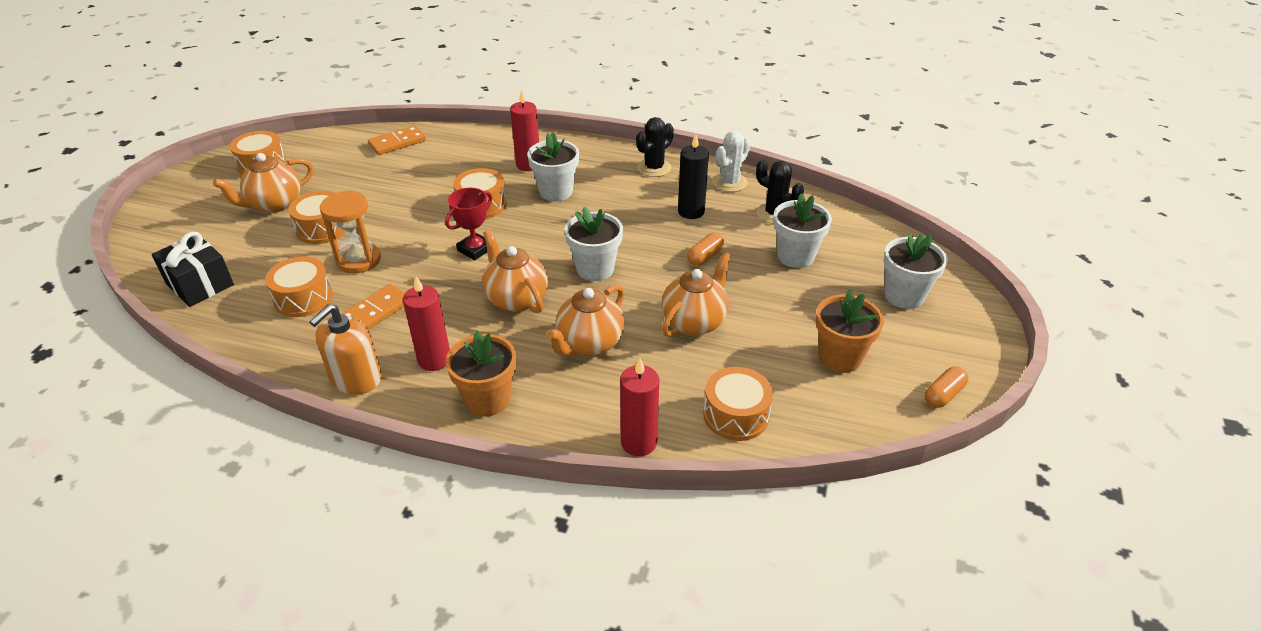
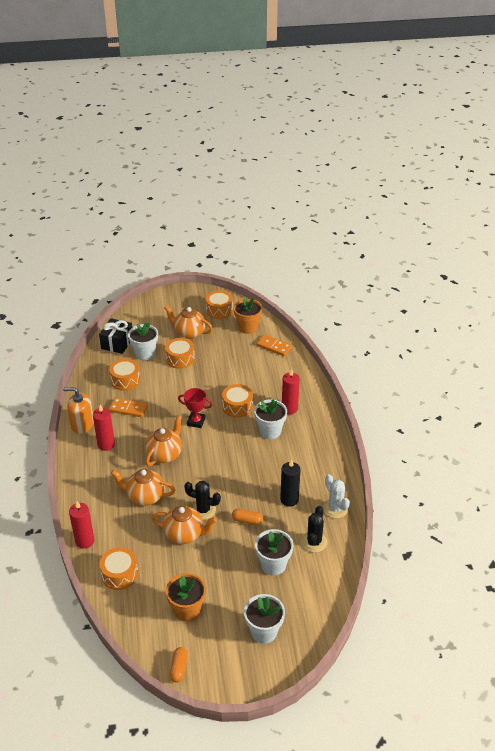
camera: 65 degrees right, 0 degrees up
orange hourglass [320,190,381,274] -> none
orange flower pot [446,330,516,417] -> orange flower pot moved to [233,297,263,334]
white flower pot [565,207,623,281] -> white flower pot moved to [128,322,158,360]
black cactus [636,117,674,177] -> black cactus moved to [184,481,221,520]
white cactus [713,131,750,192] -> white cactus turned 45 degrees clockwise [323,474,350,519]
orange capsule [925,366,968,408] -> orange capsule turned 75 degrees clockwise [169,647,188,682]

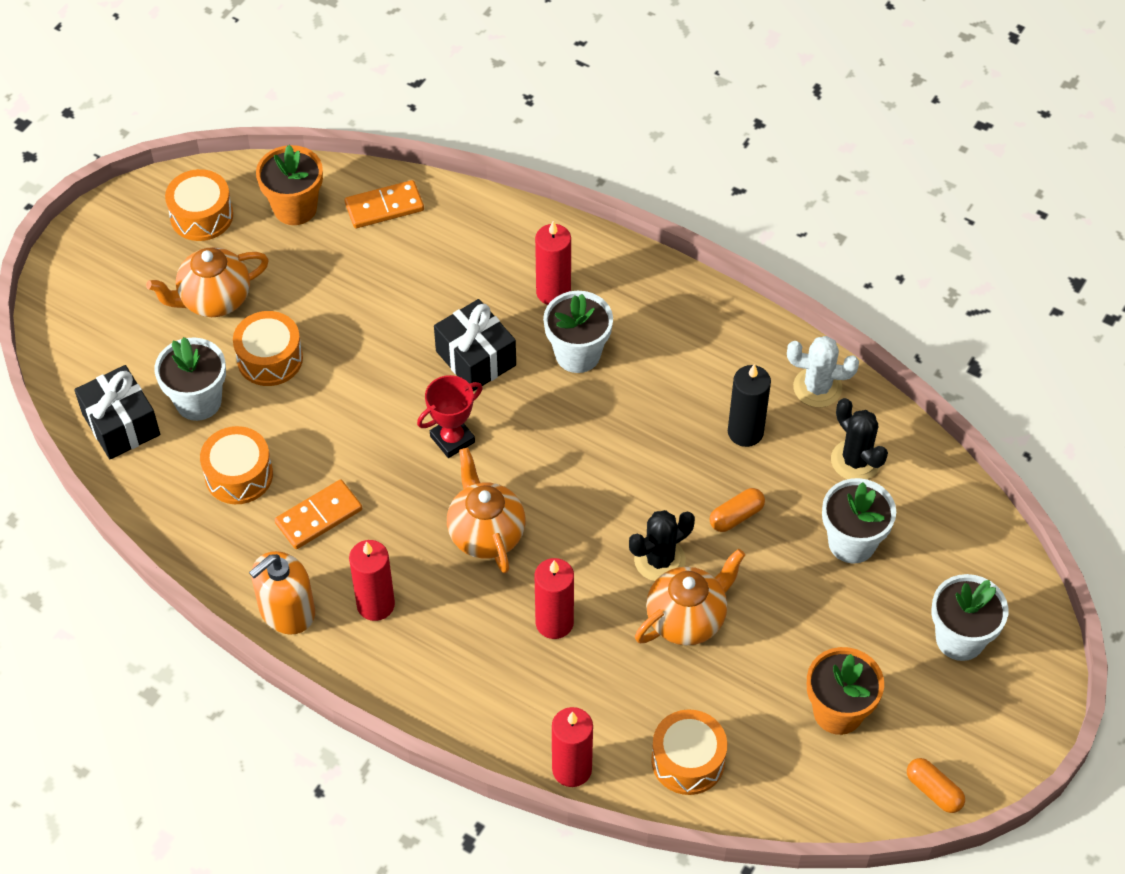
camera: 50 degrees left, 15 degrees up
orange teapot [111,469,175,506] -> red candle [535,558,574,639]
orange drum [222,384,253,418] -> black gift [434,299,516,391]

